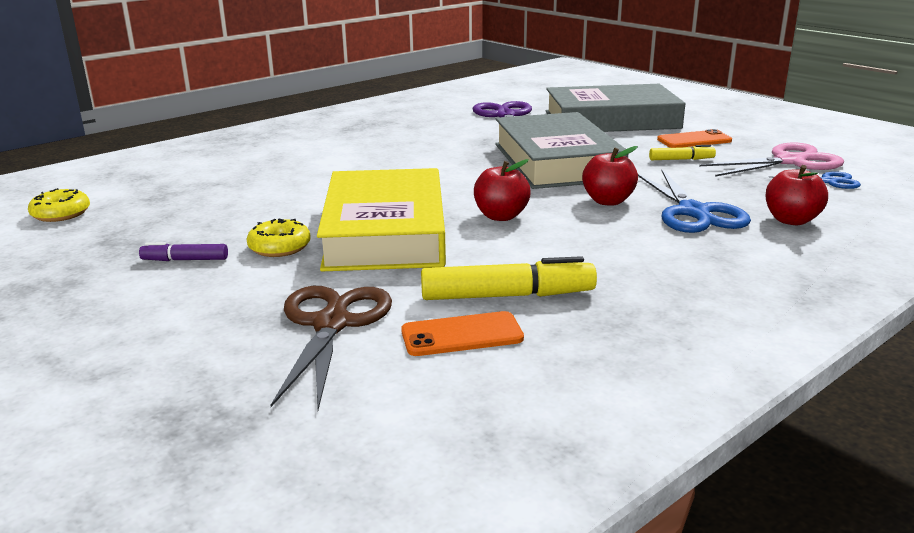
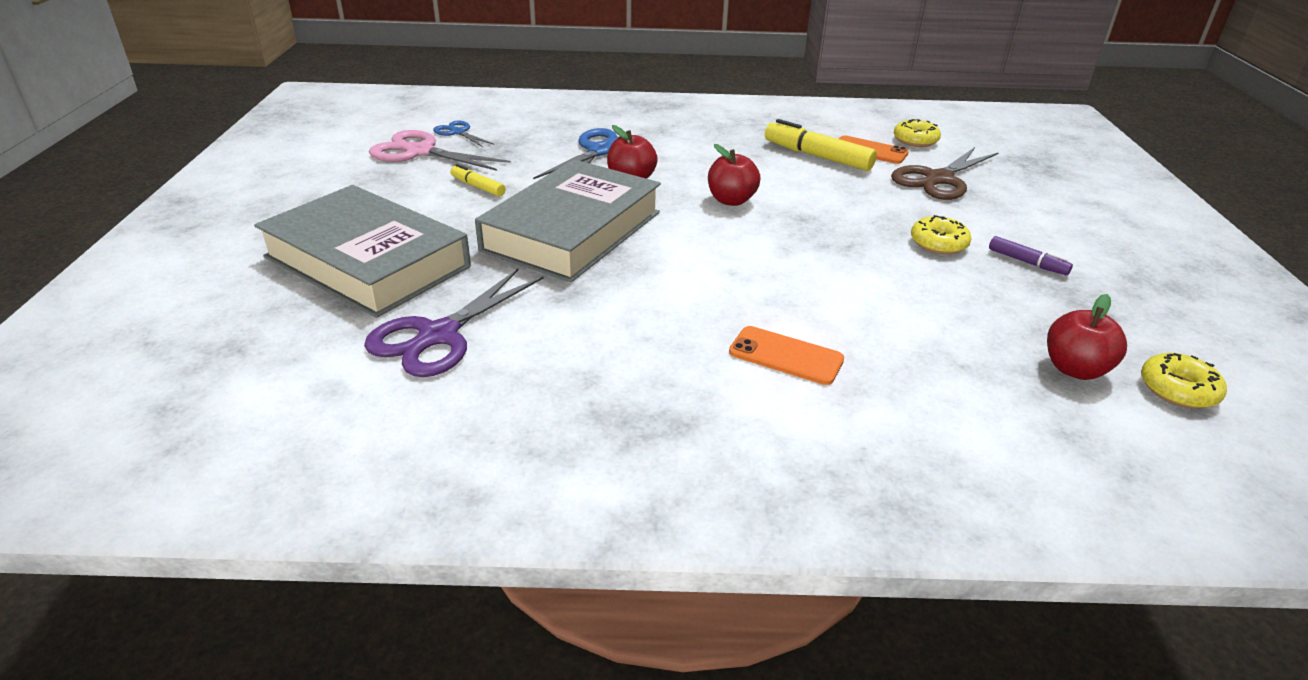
camera: 140 degrees left, 10 degrees up
yellow book [317,168,446,271] -> none
orange phone [657,129,732,148] -> orange phone moved to [729,326,844,385]
red apple [765,165,828,225] -> red apple moved to [1047,294,1127,380]
none -> yellow donut [894,119,941,147]

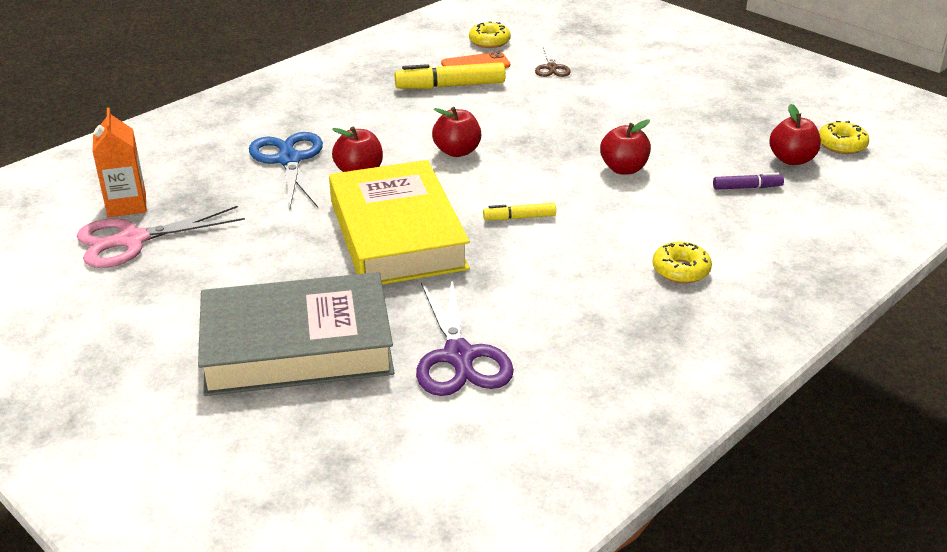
camera: 45 degrees left, 0 degrees up
blue scissors [433,121,493,147] -> orange carton [93,108,147,217]
yellow marker [450,164,506,196] -> yellow marker moved to [483,203,556,220]
grey book [475,159,661,282] -> yellow book [329,160,470,285]
orange phone [729,326,844,385] -> none
brown scissors [891,147,999,200] -> brown scissors [535,47,571,77], size x0.55
yellow donut [911,215,972,254] -> yellow donut moved to [652,242,712,284]
purple marker [989,236,1073,275] -> purple marker moved to [713,173,784,190]
none -> red apple [600,119,651,174]

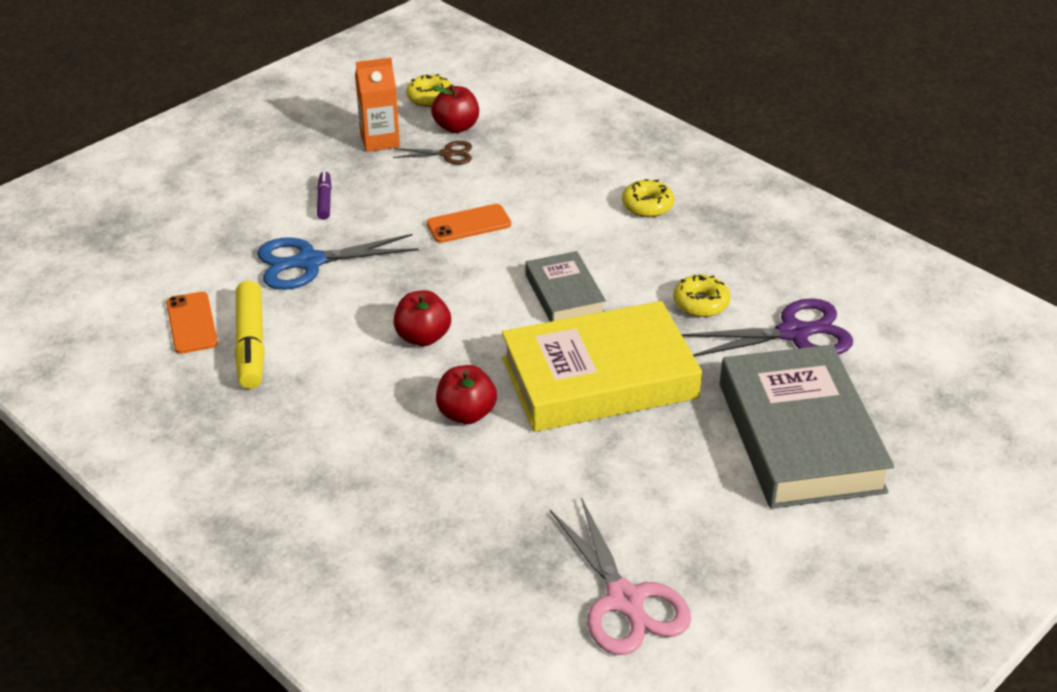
camera: 90 degrees left, 5 degrees up
orange carton [93,108,147,217] -> orange carton moved to [355,58,400,152]
blue scissors [249,132,323,208] -> blue scissors moved to [257,234,419,290]
yellow donut [469,22,511,48] -> yellow donut moved to [673,275,731,317]
yellow marker [483,203,556,220] -> grey book [525,251,606,322]
brown scissors [535,47,571,77] -> brown scissors moved to [393,141,472,165]
red apple [600,119,651,174] -> orange phone [427,204,511,243]
purple marker [713,173,784,190] -> purple marker moved to [317,171,332,220]

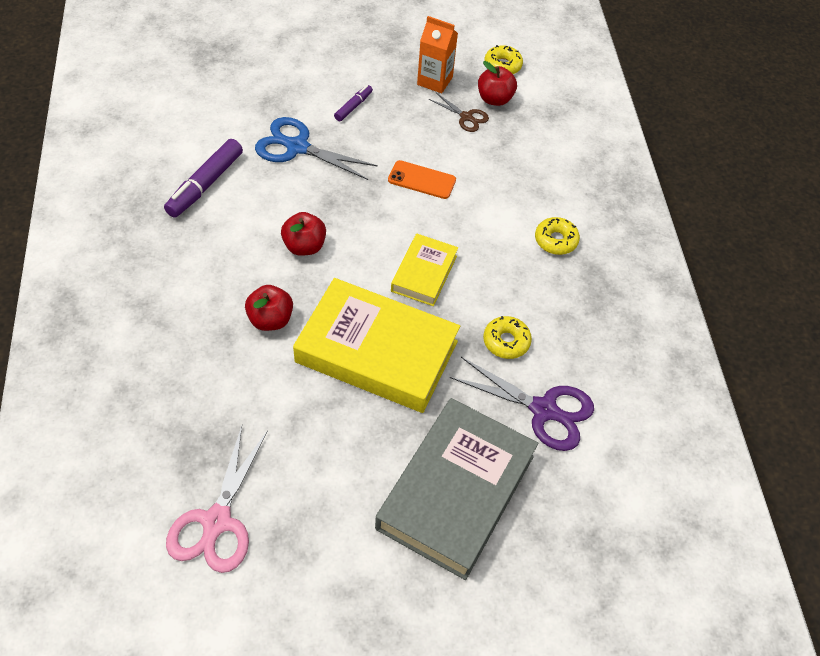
camera: 35 degrees right, 15 degrees up
orange phone [166,292,218,354] -> none
yellow marker [235,281,265,389] -> purple marker [164,139,243,218]
grey book [525,251,606,322] -> yellow book [391,234,458,306]

